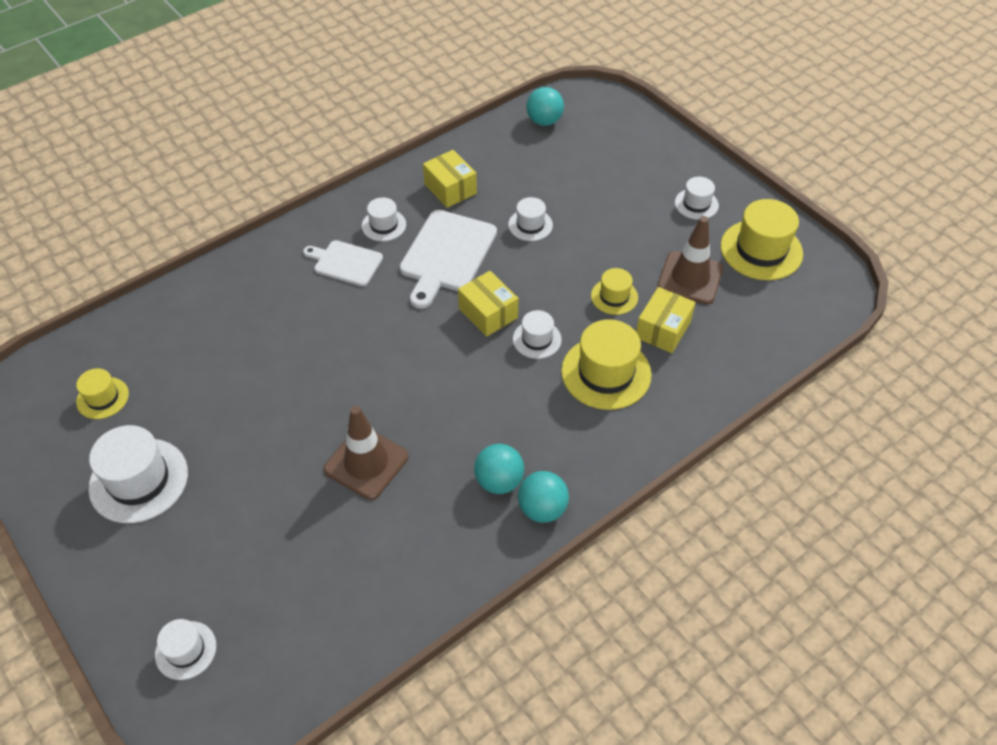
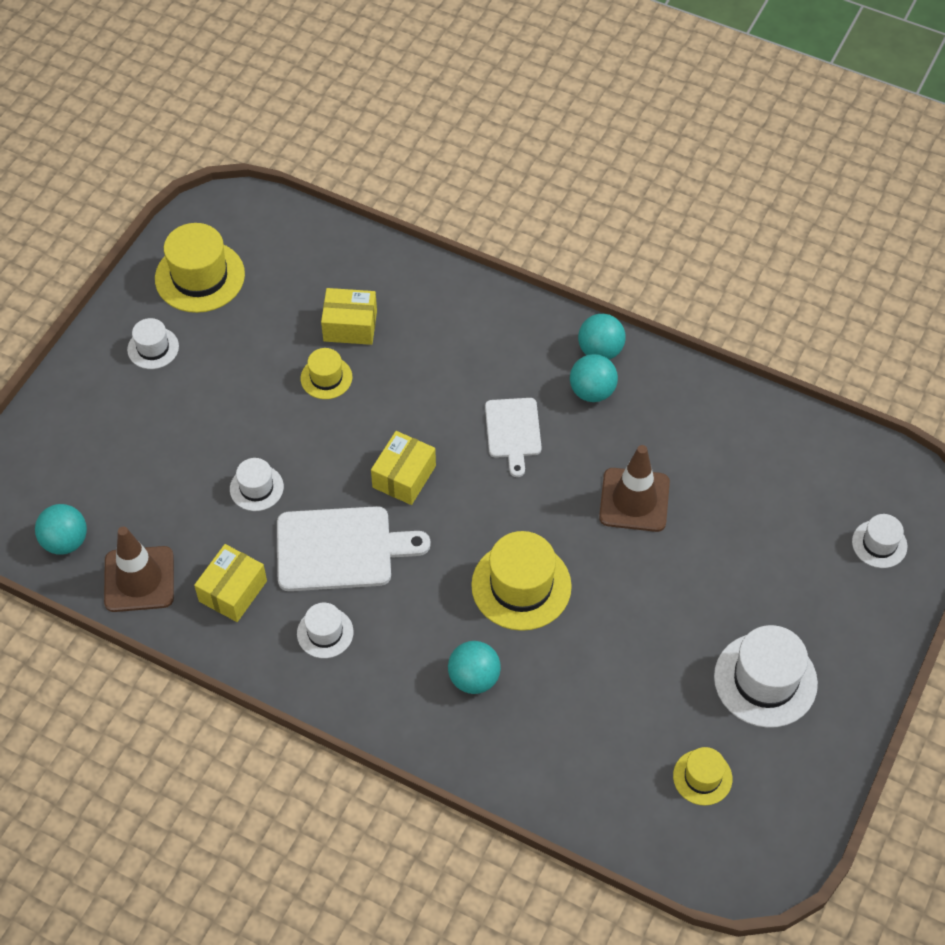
camera: 115 degrees left, 5 degrees up
white cutting board [303,240,383,286] -> white cutting board moved to [485,398,542,477]
white hat [513,310,562,359] -> none
yellow hat [561,319,651,410] -> yellow hat moved to [471,531,572,631]
brown traffic cone [657,216,723,304] -> brown traffic cone moved to [104,527,174,612]
none -> turquoise ball [448,641,501,694]

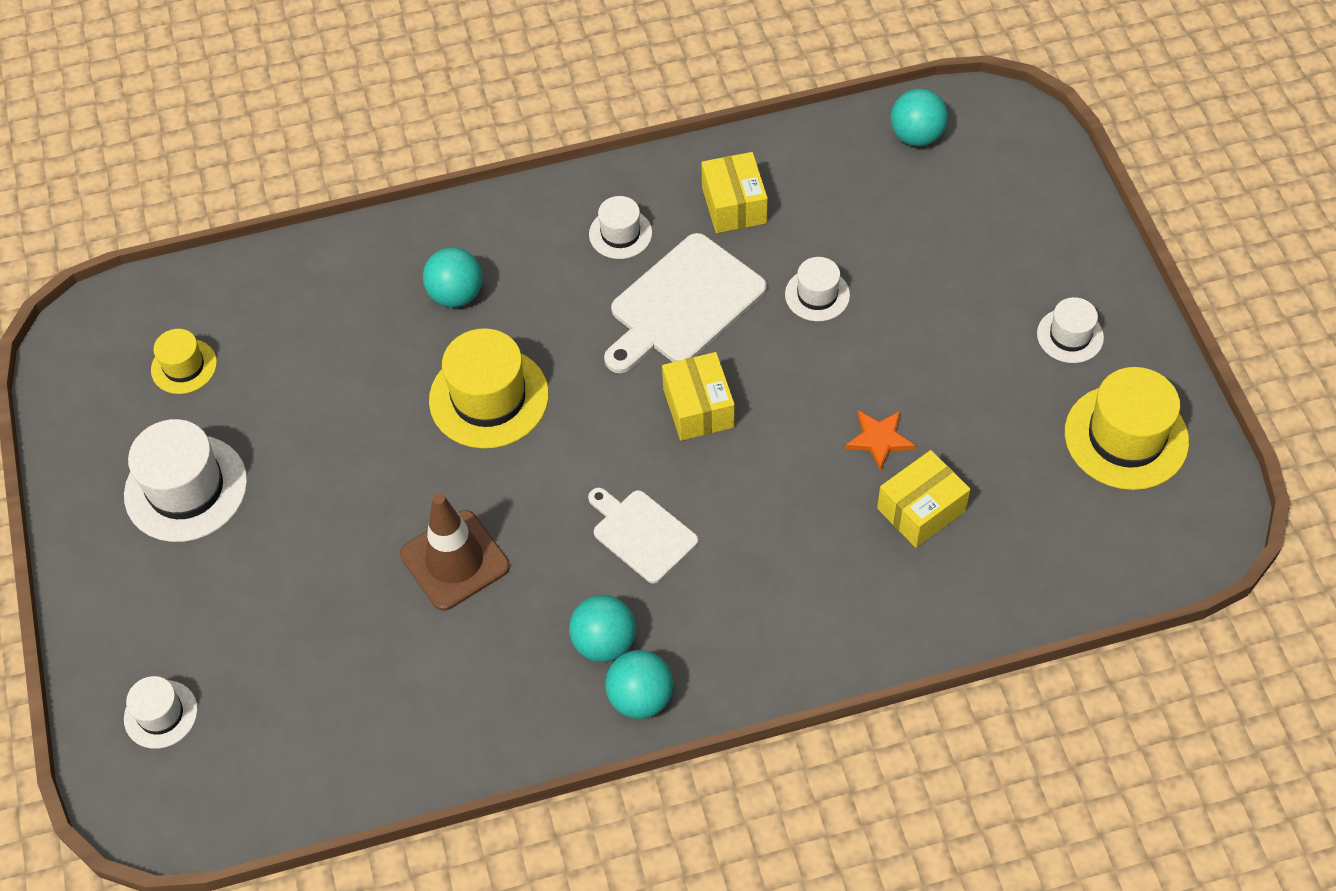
camera: 140 degrees right, 0 degrees up
brown traffic cone [104,527,174,612] -> none
yellow hat [301,348,352,399] -> orange star [845,411,916,471]

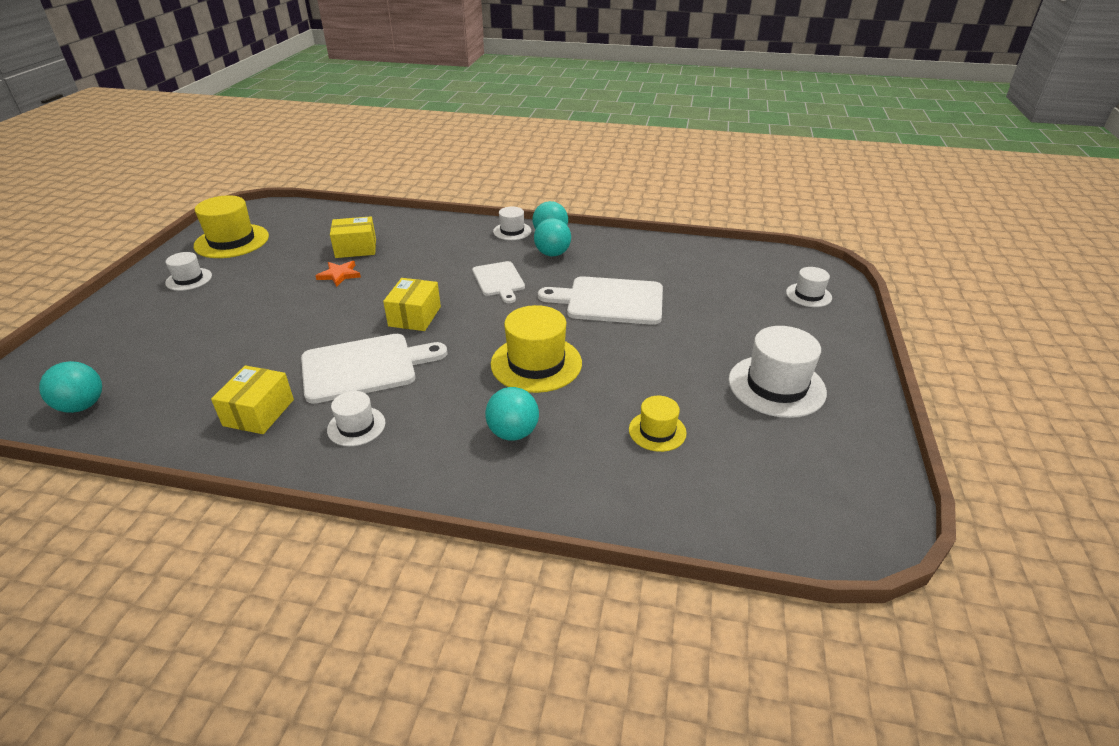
camera: 155 degrees left, 20 degrees down
yellow hat [151,329,217,394] -> yellow hat moved to [629,396,687,452]
brown traffic cone [400,493,510,611] -> white cutting board [538,276,663,325]
white hat [785,257,850,321] -> white hat moved to [493,207,531,240]

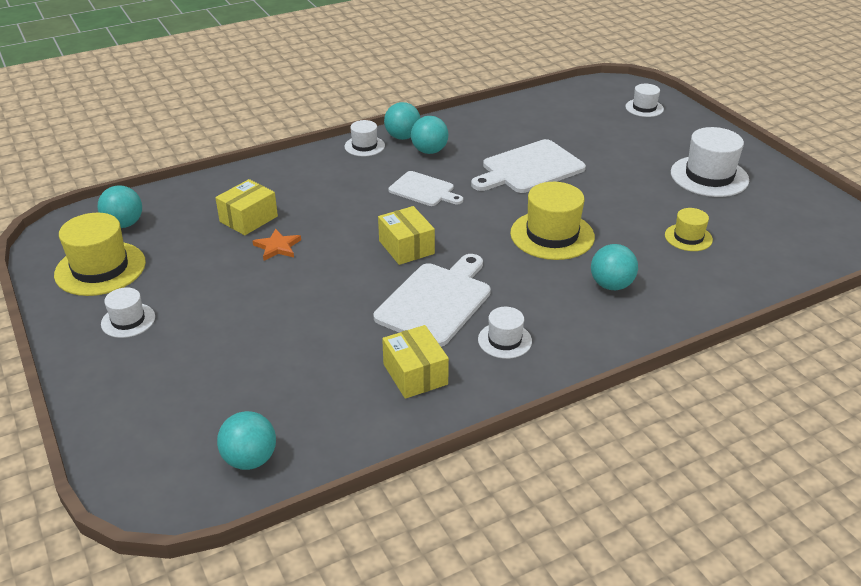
camera: 40 degrees left, 0 degrees up
none -> turquoise ball [98,185,142,228]

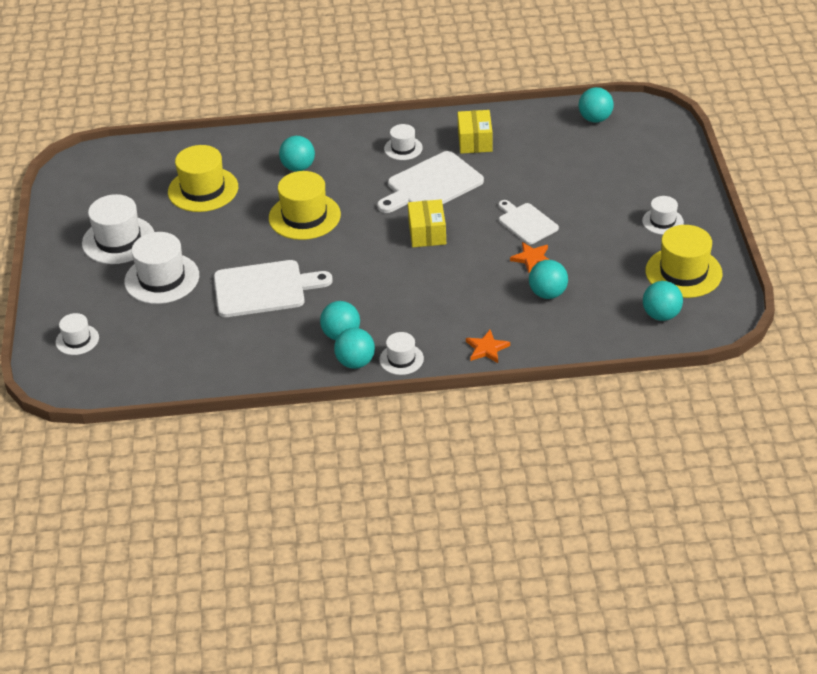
camera: 155 degrees left, 5 degrees up
yellow box [215,179,278,235] -> turquoise ball [529,260,568,299]
white cutting board [388,171,463,206] -> white cutting board moved to [498,200,559,245]
yellow hat [665,208,713,251] -> yellow hat [168,145,238,212], size x1.79
none -> white hat [124,232,199,304]
none -> orange star [466,330,510,363]

